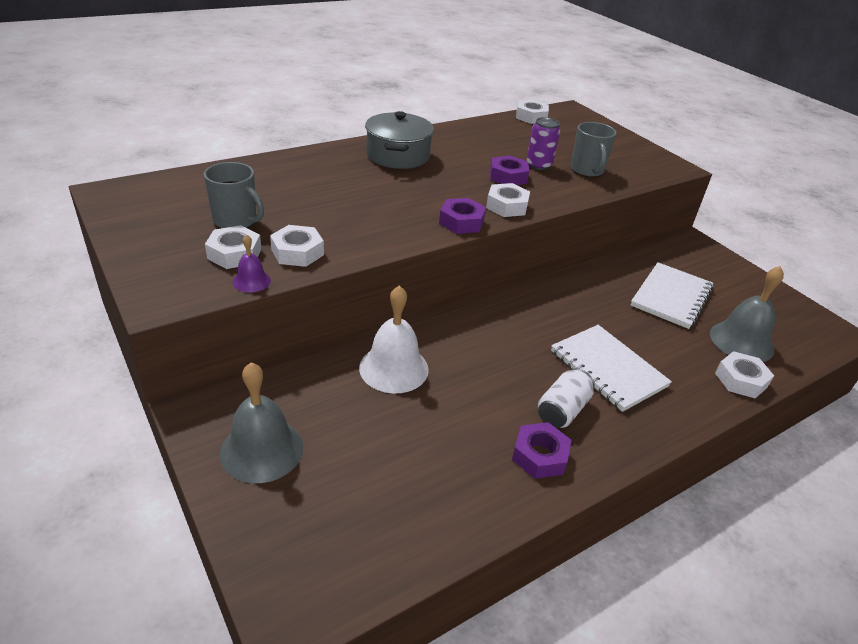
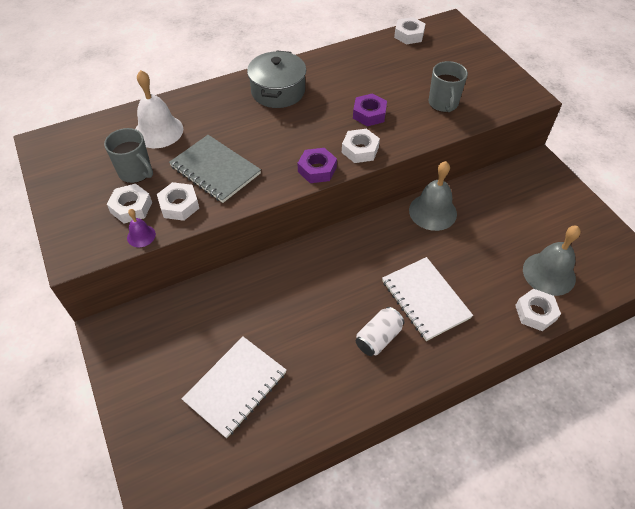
camera: 10 degrees right, 15 degrees up
grey bell [220,362,303,483] -> grey bell moved to [409,161,457,231]
white bell [359,285,429,394] -> white bell moved to [136,70,183,148]
purple nut [512,422,571,479] -> none
purple can [526,117,560,170] -> none
white notebook [631,262,714,329] -> white notebook moved to [182,337,286,438]
none -> grey notebook [169,135,261,203]

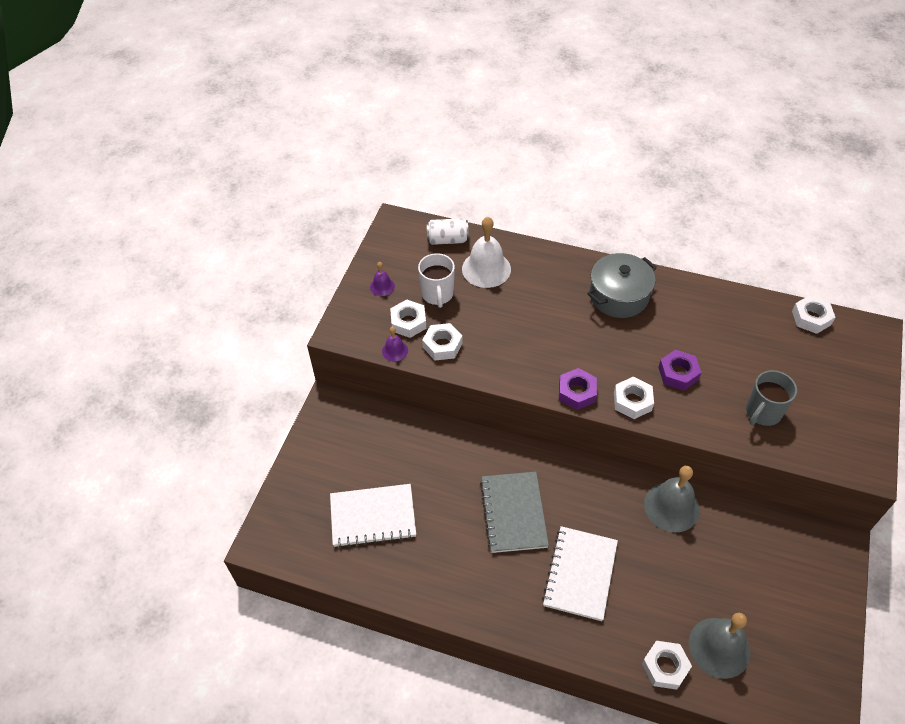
camera: 45 degrees right, 0 degrees up
grey mug [104,128,153,183] -> white mug [418,253,455,308]
grey notebook [169,135,261,203] -> grey notebook moved to [480,472,549,553]
white can [356,307,404,356] -> white can moved to [427,218,469,245]
none -> purple bell [370,262,395,296]

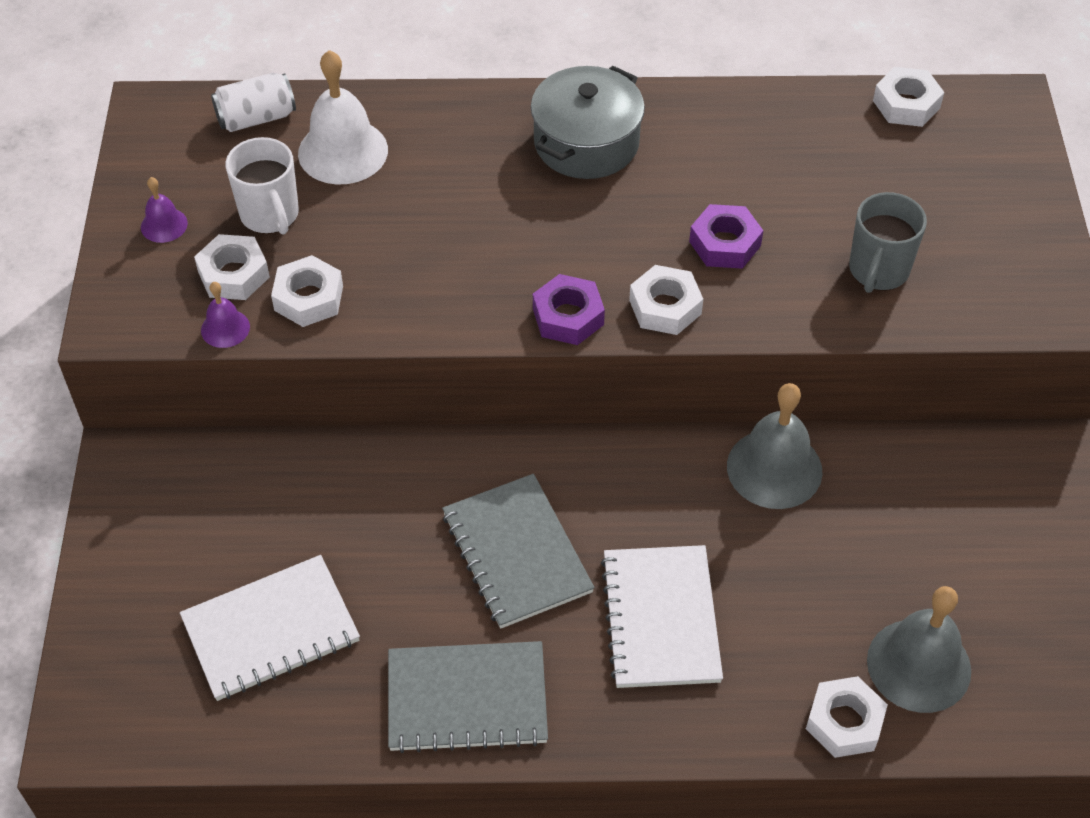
camera: 20 degrees left, 0 degrees up
none -> grey notebook [388,641,548,753]

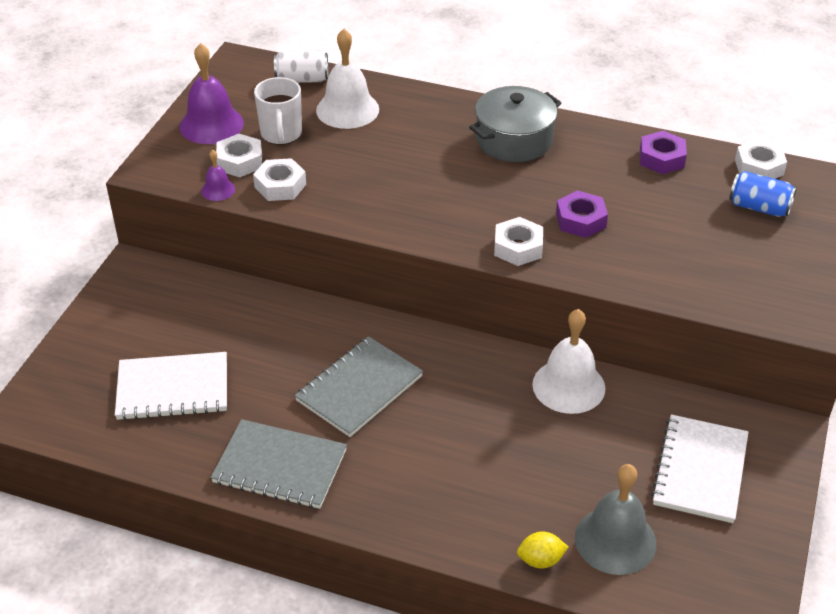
camera: 20 degrees right, 10 degrees down
purple bell [141,177,188,243] -> purple bell [179,43,244,144], size x2.00
grey notebook [442,474,595,629] -> grey notebook turned 45 degrees clockwise [295,336,423,437]
purple nut [533,274,605,345] -> purple nut moved to [640,131,687,174]
white notebook [601,545,723,688] -> white notebook moved to [651,414,749,523]
grey bell [727,383,823,509] -> white bell [532,309,605,414]
white nut [806,676,888,758] -> yellow lemon [517,532,568,568]
grey mug [849,192,927,293] -> none
none -> blue can [729,171,797,217]

